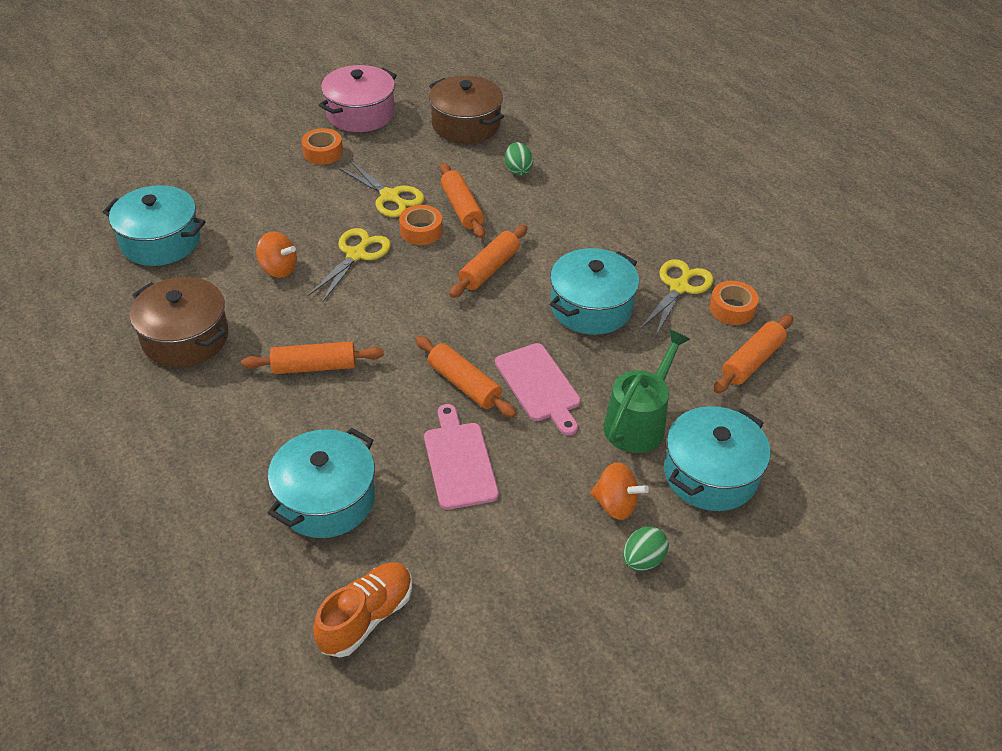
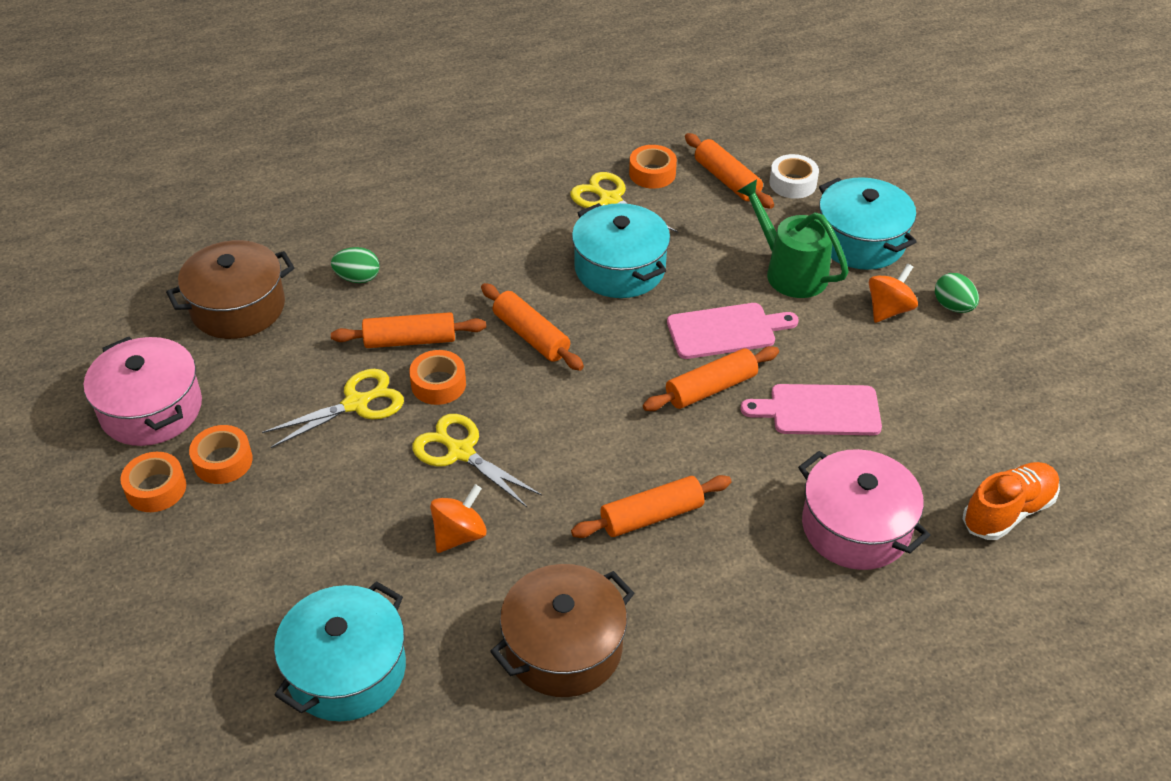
camera: 75 degrees left, 0 degrees up
orange rolling pin [241,341,384,374] -> orange rolling pin turned 60 degrees clockwise [571,475,732,538]
turquoise pot [268,428,375,538] -> pink pot [798,449,930,570]
orange shoe [313,563,412,657] -> orange shoe turned 90 degrees clockwise [963,462,1060,540]
none -> orange tape [120,452,186,512]
none -> white tape [769,154,819,199]

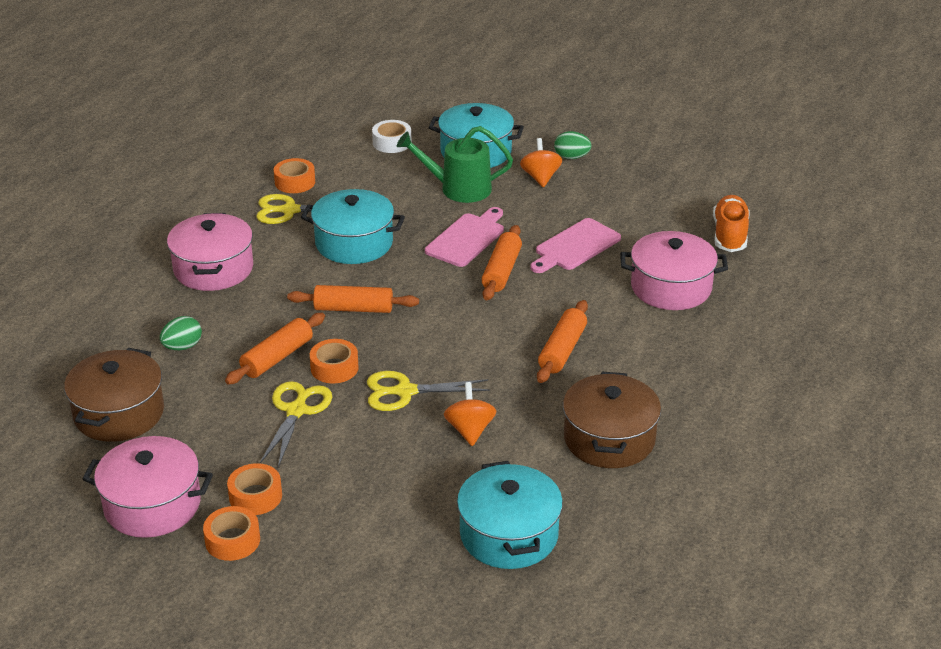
camera: 45 degrees left, 10 degrees down
orange rolling pin [685,133,774,209] -> none
none -> pink pot [167,213,253,291]

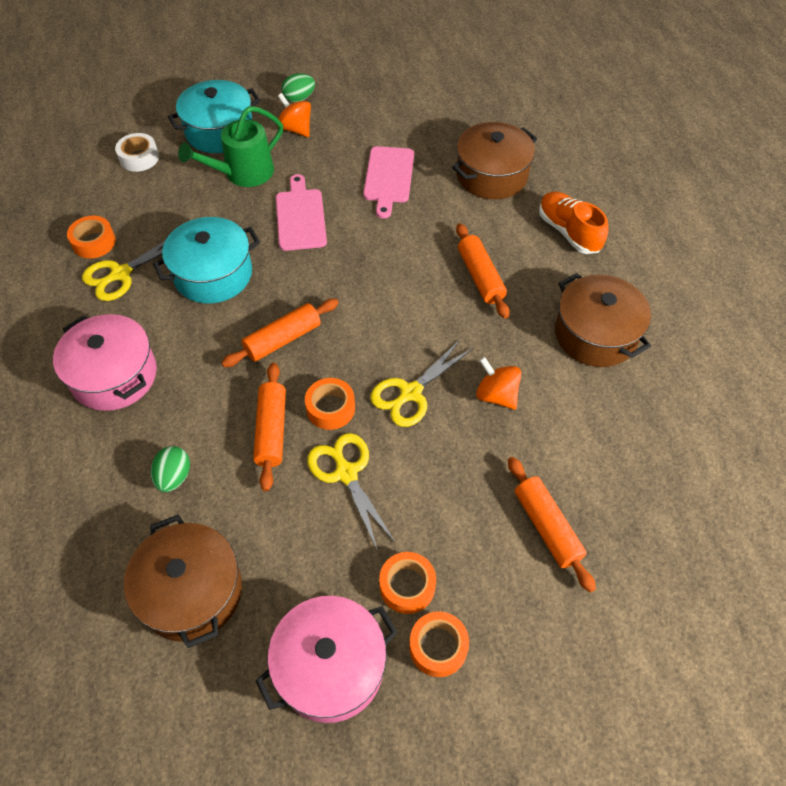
camera: 40 degrees left, 20 degrees up
turquoise pot [457,461,563,569] -> none
orange rolling pin [481,225,522,300] -> orange rolling pin moved to [508,457,596,593]
pink pot [620,231,728,310] -> brown pot [452,122,537,199]
orange shoe [713,195,750,252] -> orange shoe moved to [539,191,608,254]

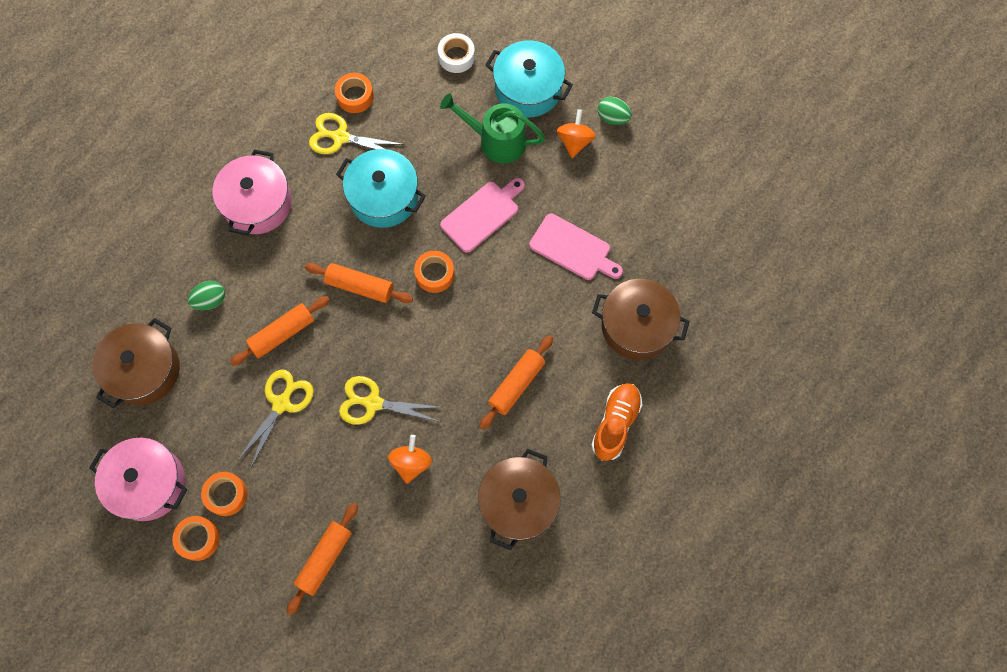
camera: 55 degrees right, 15 degrees up
orange tape [305,378,355,430] -> orange tape moved to [414,251,454,293]
pink cutting board [363,146,414,219] -> pink cutting board turned 120 degrees counterclockwise [529,214,623,280]

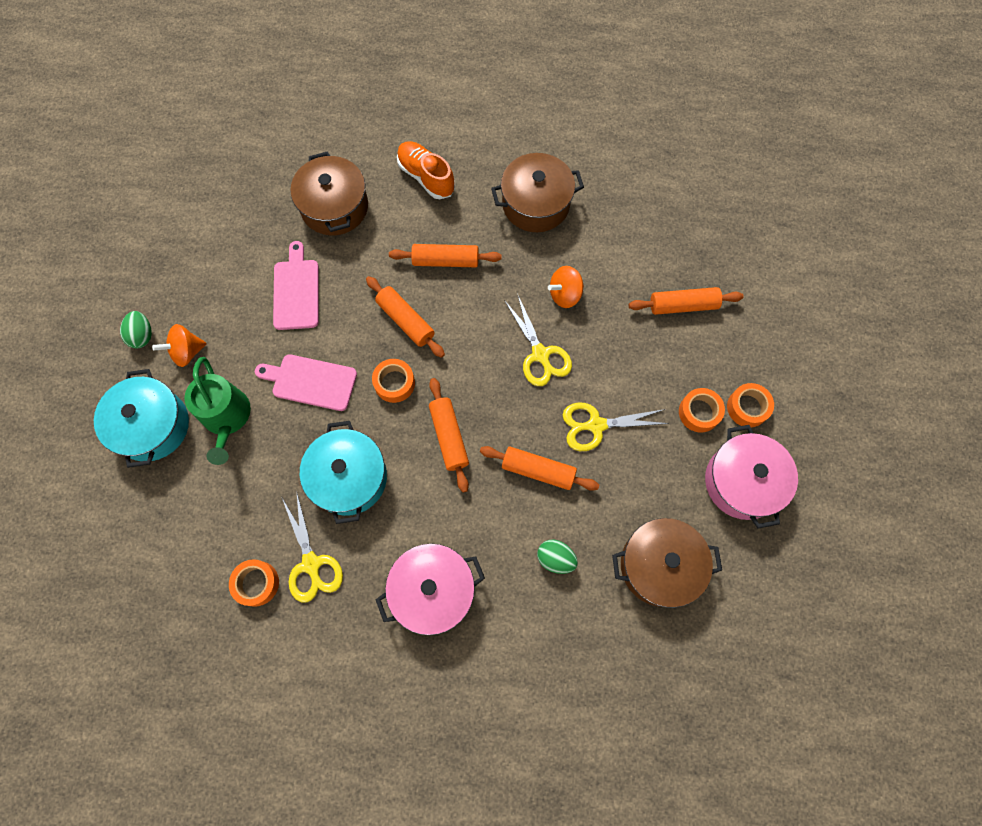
camera: 125 degrees left, 0 degrees up
white tape [438,33,475,73] -> none
orange shoe [591,383,643,461] -> orange shoe turned 60 degrees clockwise [397,141,455,199]
none -> orange rolling pin [366,276,445,358]

